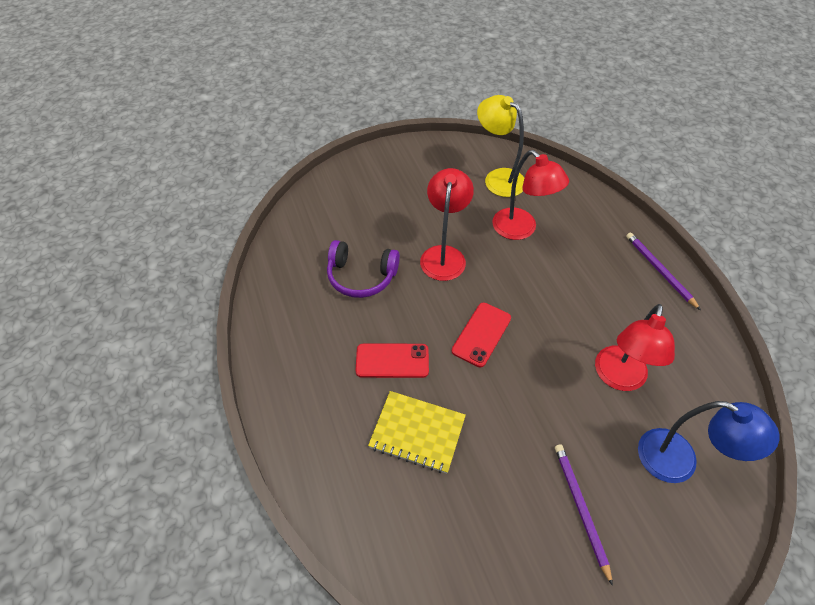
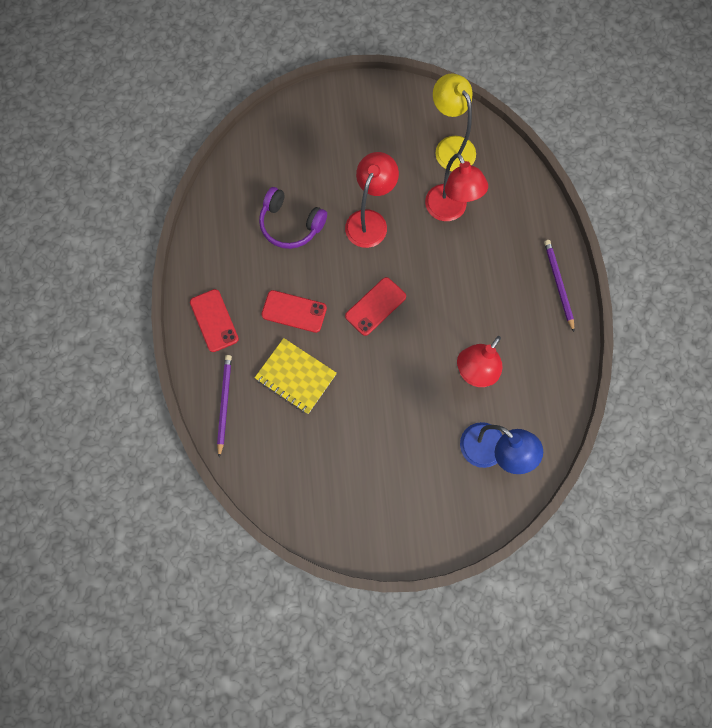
camera: 15 degrees right, 20 degrees up
purple pencil [555,444,613,586] -> purple pencil moved to [217,355,232,458]
none -> red phone [190,289,239,352]

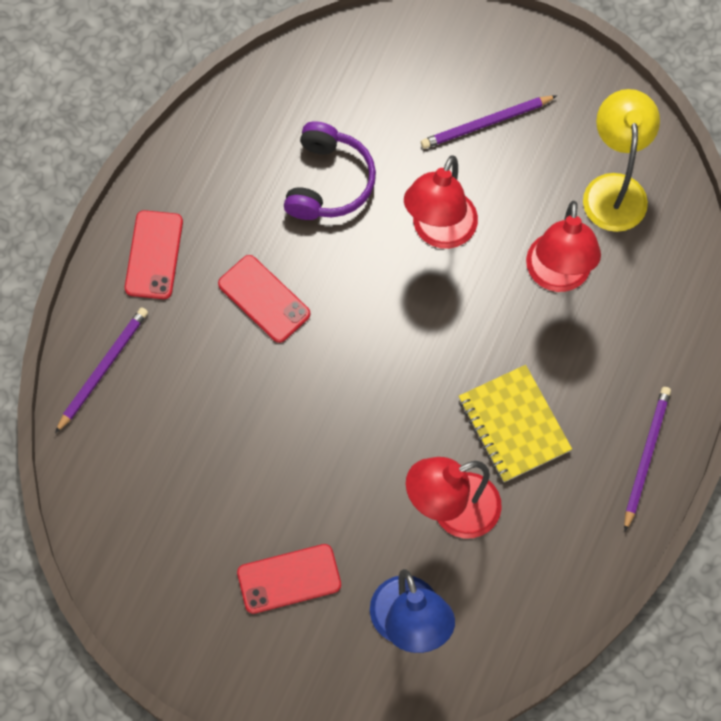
camera: 30 degrees right, 5 degrees down
yellow notebook [255,338,337,414] -> yellow notebook moved to [459,365,572,482]
purple headphones [259,187,327,249] -> purple headphones turned 135 degrees counterclockwise [284,121,376,220]
red lamp [345,152,399,248] -> red lamp turned 150 degrees clockwise [404,155,478,249]
red phone [345,277,406,336] -> red phone moved to [237,544,341,614]
none -> purple pencil [421,95,557,149]

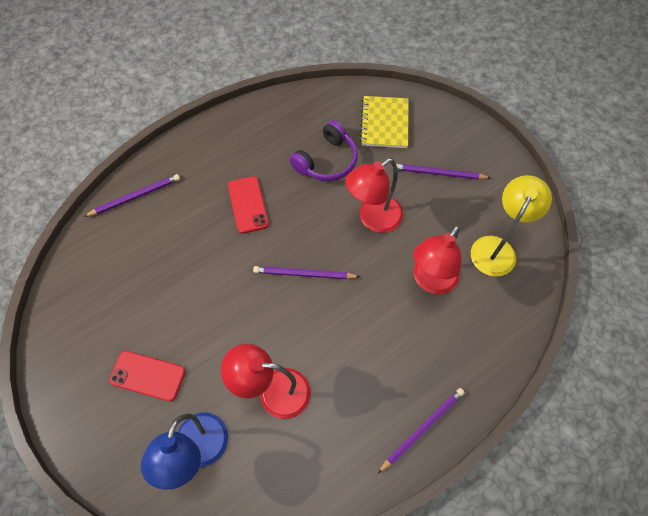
camera: 30 degrees right, 5 degrees down
red phone [125,210,183,299] -> none
yellow notebook [459,365,572,482] -> yellow notebook moved to [360,96,409,148]
none -> purple pencil [253,266,360,279]

